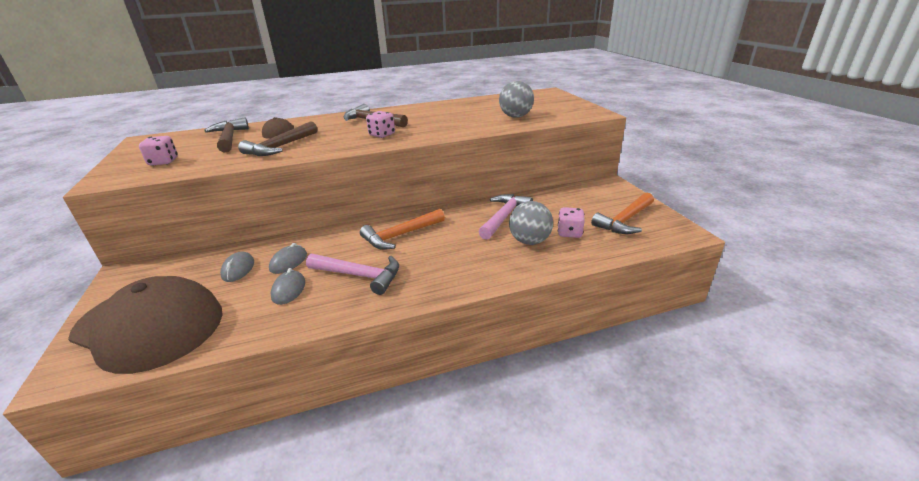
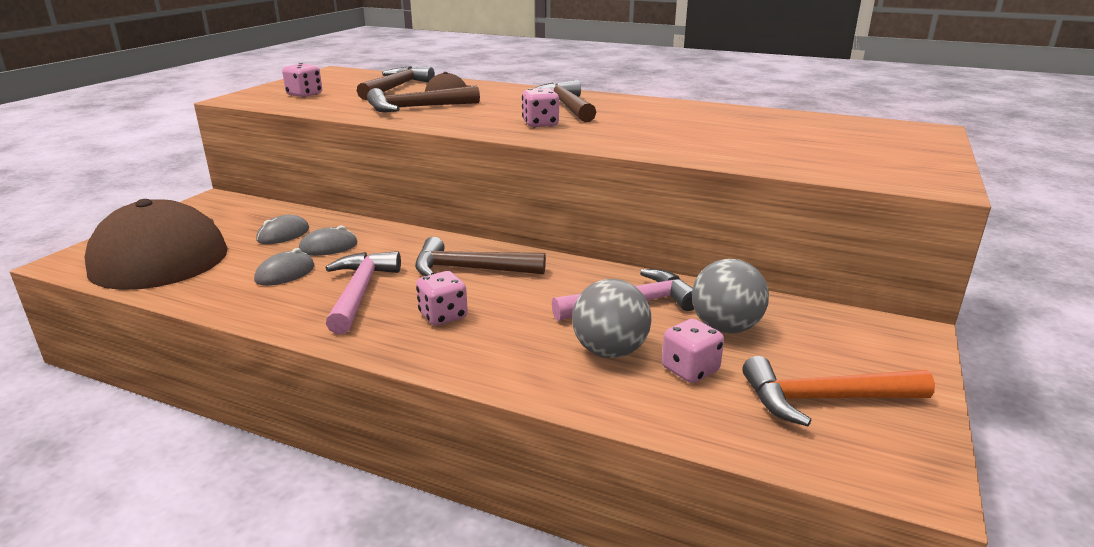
camera: 40 degrees right, 5 degrees down
pink hammer [306,254,399,295] -> pink hammer turned 150 degrees counterclockwise [326,251,401,334]
orange hammer [360,209,445,250] -> brown hammer [415,237,546,276]
grey ball [499,81,534,118] -> grey ball moved to [692,259,769,333]
none -> pink dice [416,271,468,326]

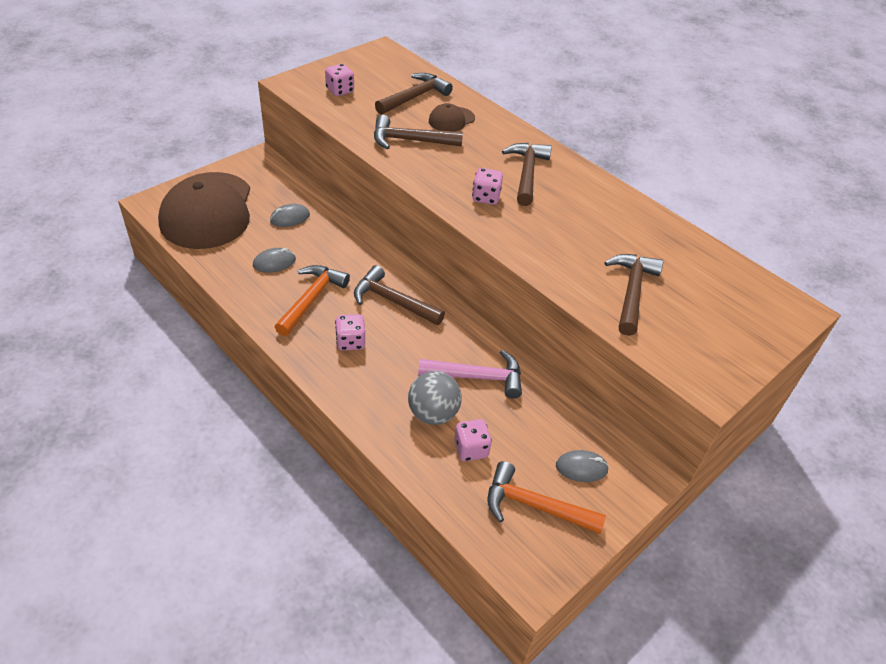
camera: 20 degrees right, 20 degrees up
grey mouse [299,225,357,256] -> grey mouse moved to [556,450,609,482]
pink hammer [326,251,401,334] -> orange hammer [275,265,350,336]
grey ball [692,259,769,333] -> none
none -> brown hammer [604,254,663,336]

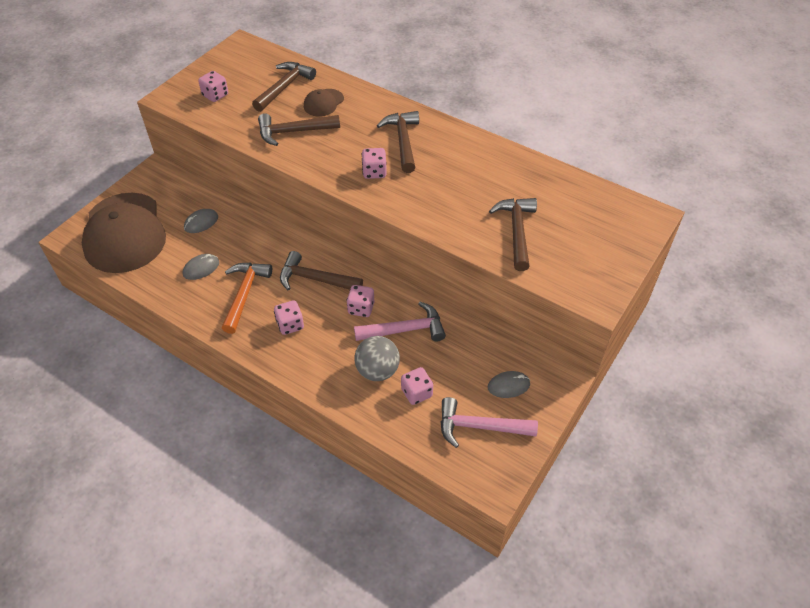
camera: 10 degrees left, 5 degrees up
orange hammer [487,461,606,534] -> pink hammer [440,397,538,448]
none -> pink dice [346,285,374,317]

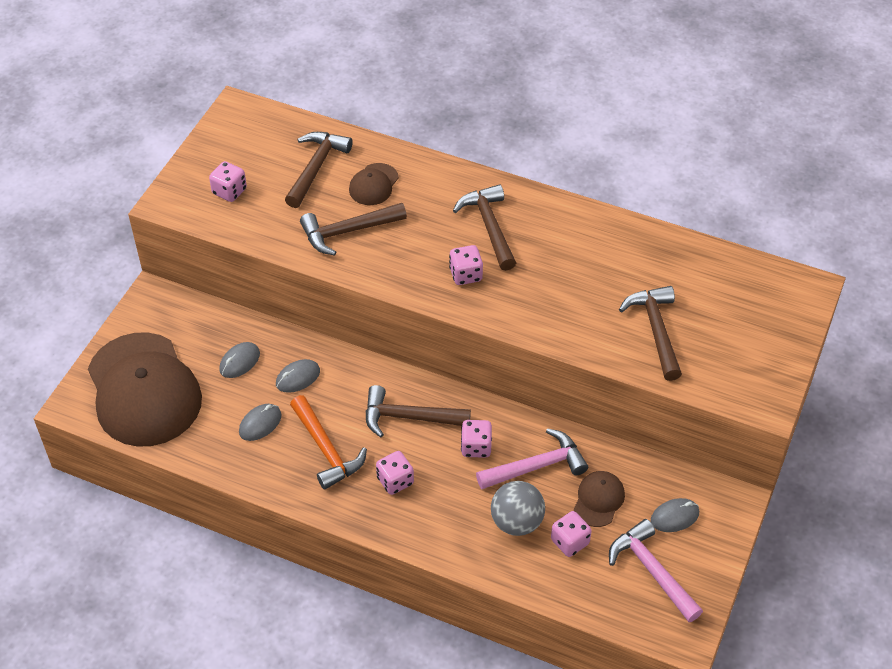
camera: 10 degrees left, 0 degrees up
orange hammer [222,263,272,334] -> orange hammer turned 150 degrees clockwise [290,395,367,490]
pink hammer [440,397,538,448] -> pink hammer turned 60 degrees clockwise [609,519,703,622]
none -> grey mouse [276,359,320,393]
none -> brown cap [574,471,625,527]

